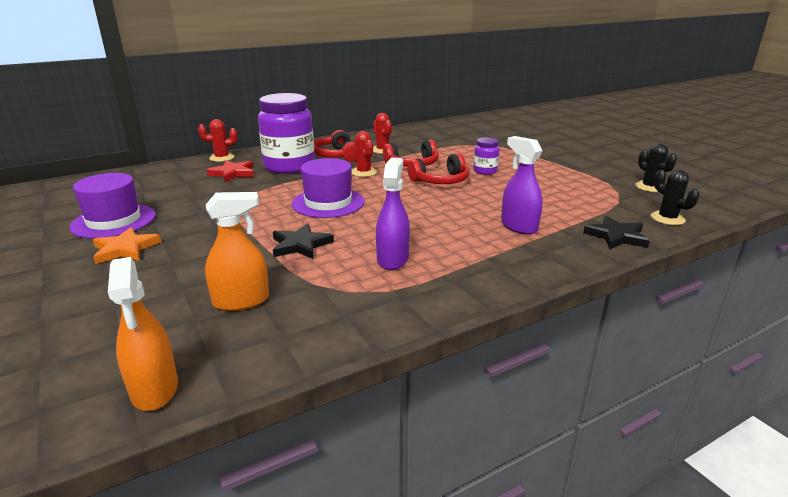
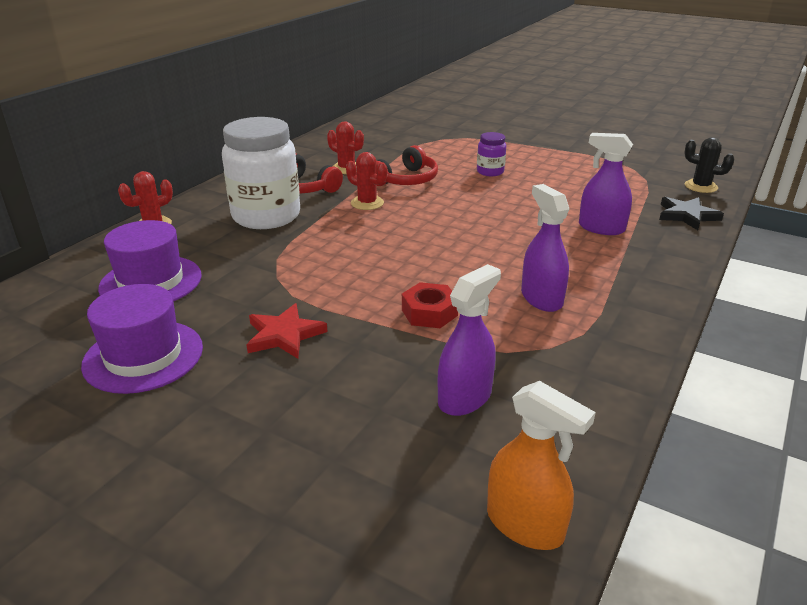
camera: 30 degrees left, 5 degrees up
orange star [93,227,161,264] -> none
orange spray bottle [205,192,269,311] -> purple spray bottle [438,264,501,416]
red star [207,160,254,182] -> red star moved to [247,303,328,359]
purple jar [258,93,315,174] -> white jar [222,117,300,229]
black star [273,223,334,259] -> red nut [402,282,458,328]
purple hat [292,158,365,218] -> purple hat moved to [98,220,202,301]
red headphones [408,153,470,184] -> none
black cactus [635,143,677,192] -> none

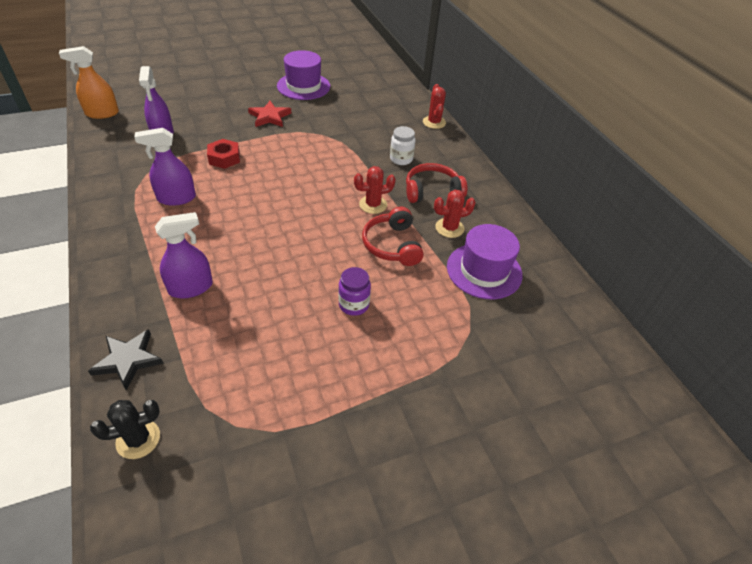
camera: 125 degrees right, 15 degrees up
purple hat [98,220,202,301] -> purple hat moved to [447,224,522,299]
white jar [222,117,300,229] -> white jar [390,126,415,165], size x0.46
purple spray bottle [521,184,569,312] -> purple spray bottle turned 150 degrees clockwise [134,128,196,206]

